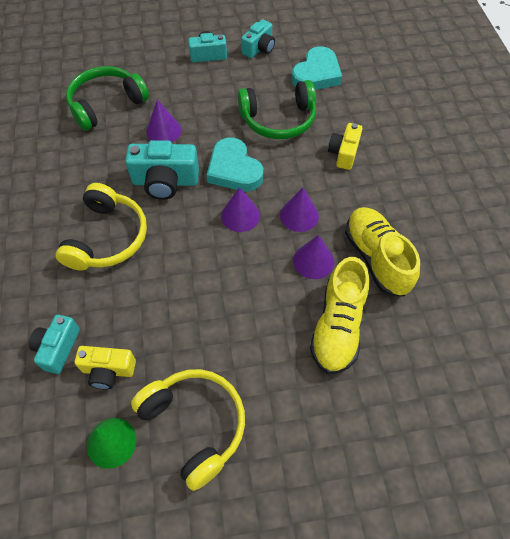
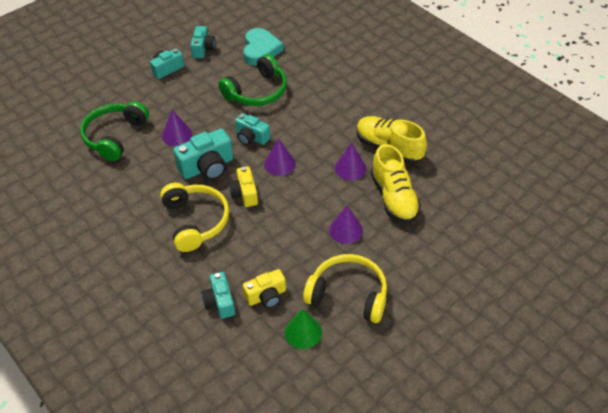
camera: 30 degrees left, 10 degrees down
turquoise heart [207,138,263,191] -> turquoise camera [235,113,270,145]
purple cone [280,187,319,232] -> purple cone moved to [329,206,363,244]
yellow camera [328,123,363,170] -> yellow camera moved to [229,166,258,207]

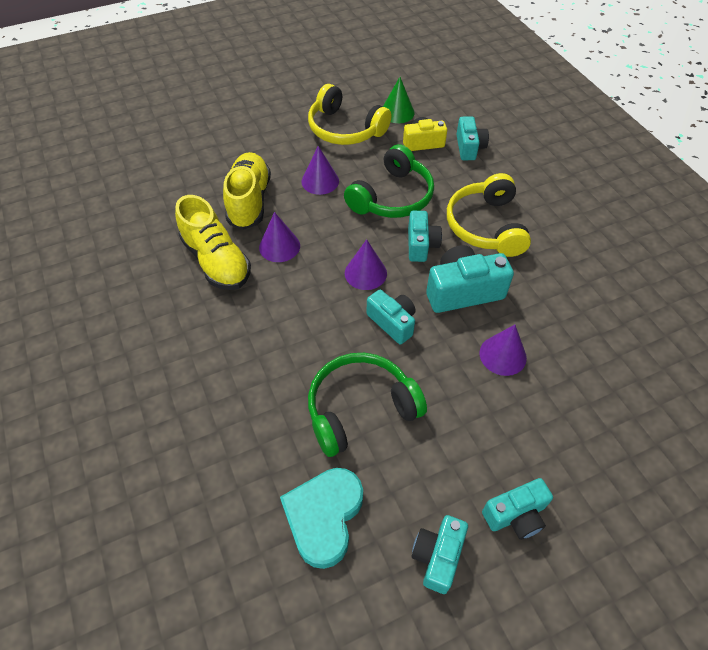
camera: 165 degrees left, 5 degrees up
green headphones [80,101,149,161] -> green headphones moved to [344,144,434,218]
yellow camera [229,166,258,207] -> turquoise camera [408,211,442,262]

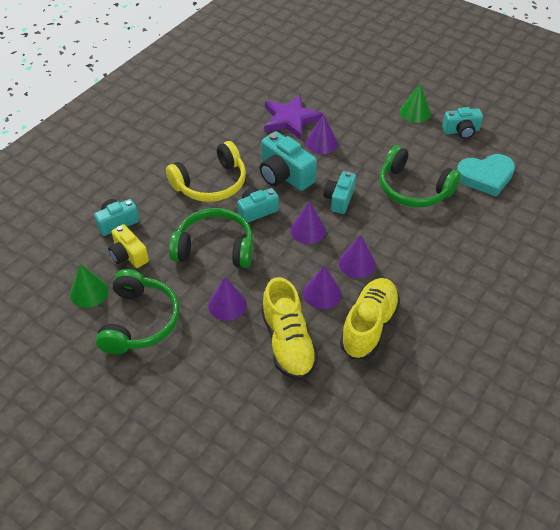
camera: 120 degrees left, 5 degrees down
yellow shoe [223,152,271,230] -> yellow shoe turned 75 degrees counterclockwise [261,277,318,380]
yellow headphones [308,84,392,145] -> green headphones [96,269,179,355]
turquoise camera [482,478,553,540] -> green cone [400,83,431,123]
none -> purple star [264,94,323,139]
none -> purple cone [339,235,376,278]

